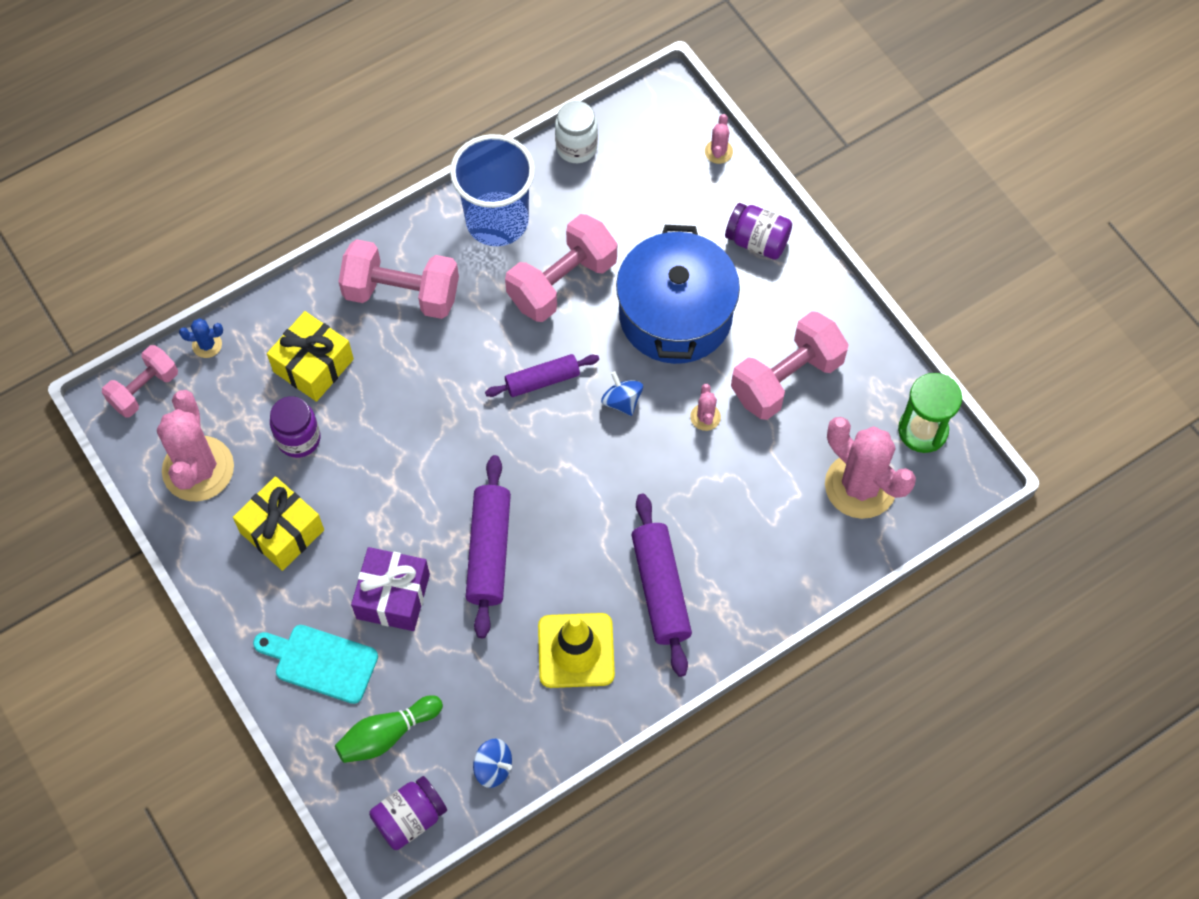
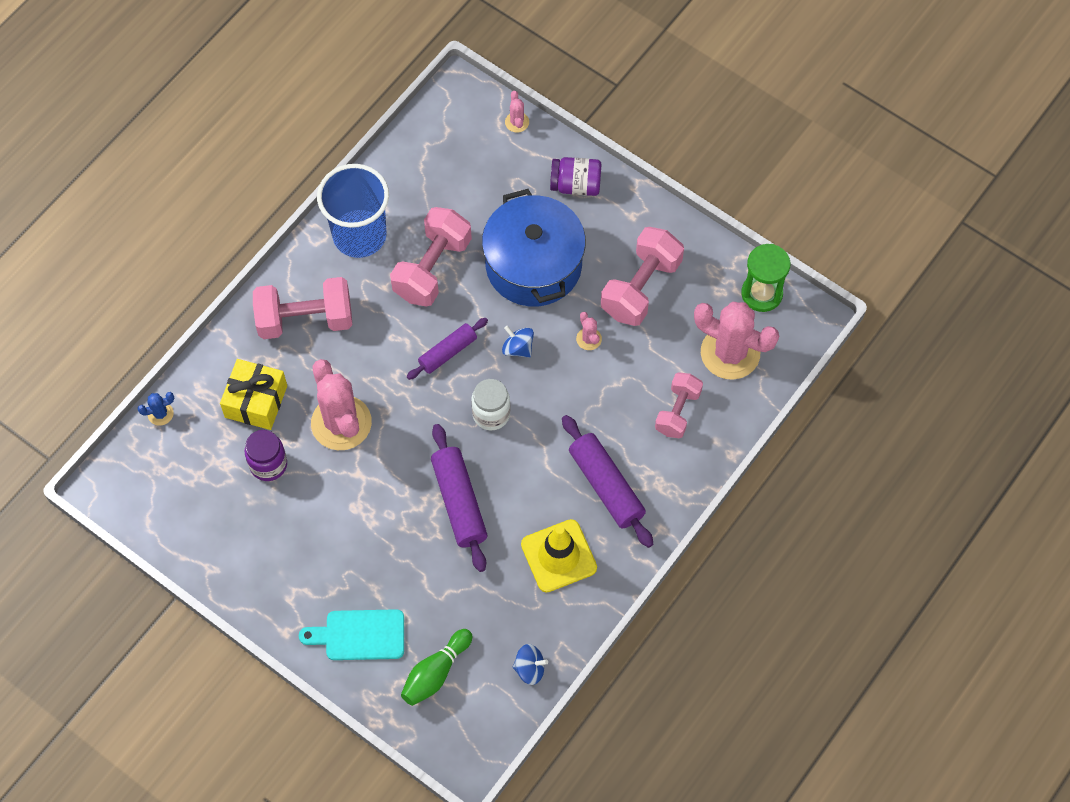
camera: 20 degrees left, 0 degrees up
pink dumbbell [102,345,178,417] -> pink dumbbell moved to [655,372,703,438]
pink cactus [157,390,234,501] -> pink cactus moved to [311,359,372,450]
yellow gift [233,476,324,571] -> none
purple gift [351,547,430,631] -> none
purple jar [369,776,447,850] -> none
white jar [555,101,598,163] -> white jar moved to [471,379,511,431]

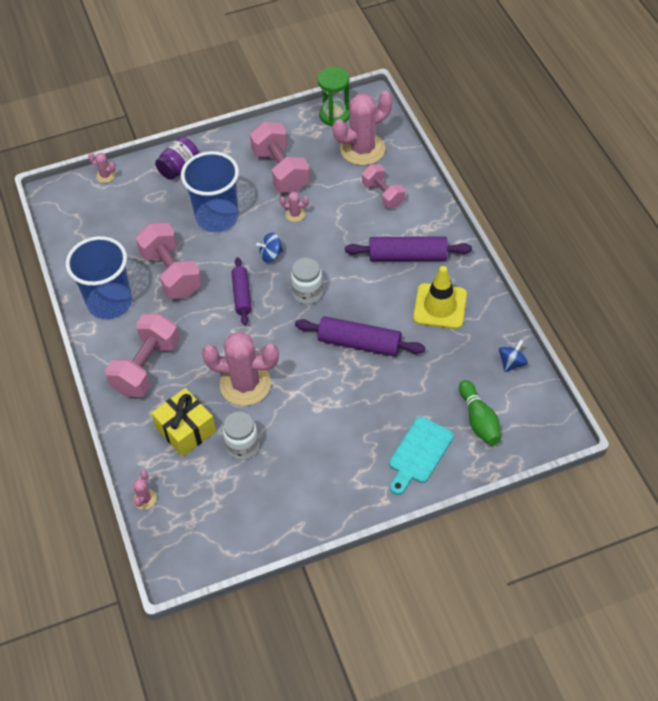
camera: 55 degrees left, 10 degrees down
blue cactus [137,392,174,426] -> pink cactus [133,470,157,510]
purple jar [245,430,287,481] -> white jar [223,412,259,460]
blue pot [482,189,586,306] -> blue cup [181,151,239,232]

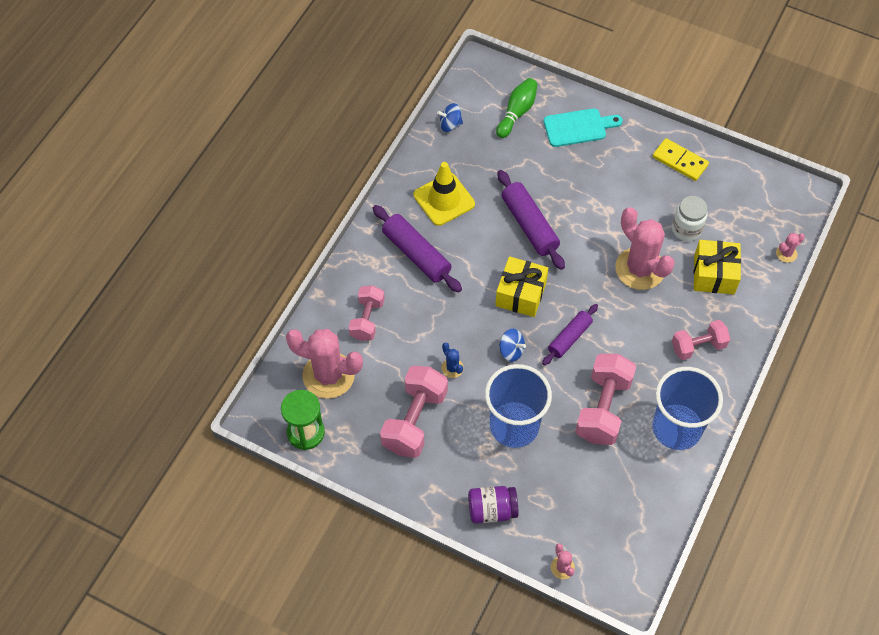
camera: 135 degrees left, 5 degrees up
pink dumbbell [105,313,180,397] -> pink dumbbell [672,320,730,360], size x0.63
pink cactus [280,191,309,222] -> blue cactus [441,343,464,378]
white jar [291,258,323,304] -> yellow gift [495,256,549,317]
none -> yellow domino [653,138,709,181]

